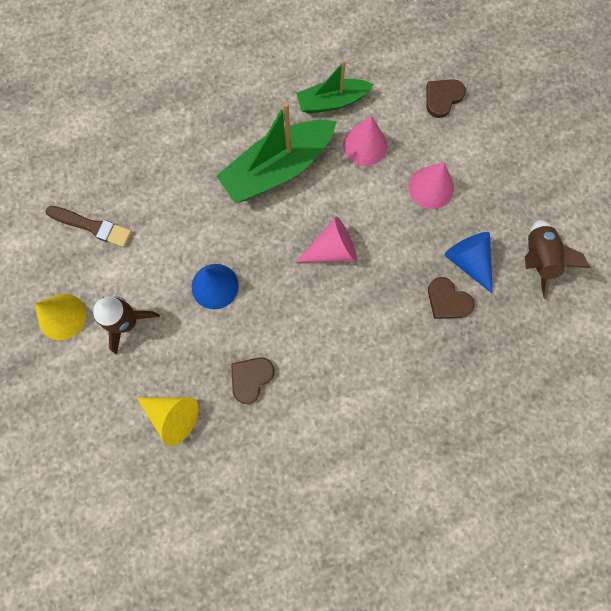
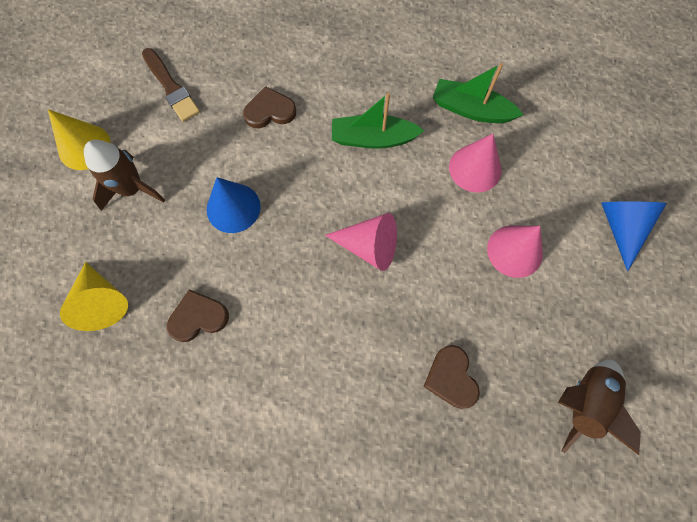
camera: 35 degrees right, 5 degrees down
green boat [216,102,337,204] -> green boat [332,93,424,149], size x0.61
brown heart [427,79,466,118] -> brown heart moved to [243,86,296,128]
blue cone [445,232,493,294] -> blue cone moved to [601,202,667,271]

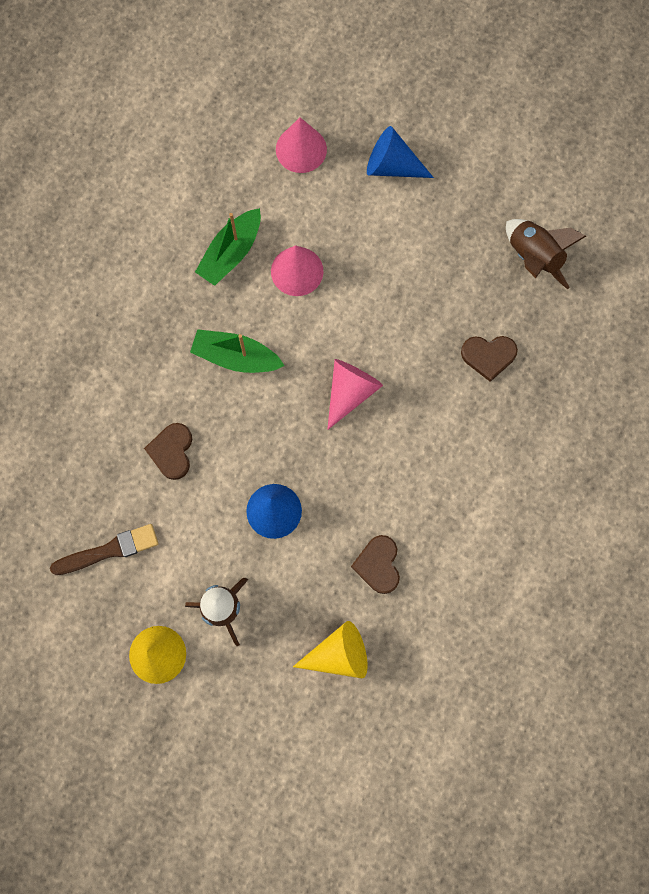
camera: 75 degrees left, 5 degrees up
green boat [332,93,424,149] -> green boat turned 90 degrees clockwise [190,329,285,373]
pink cone [487,226,543,278] -> pink cone moved to [276,117,327,173]

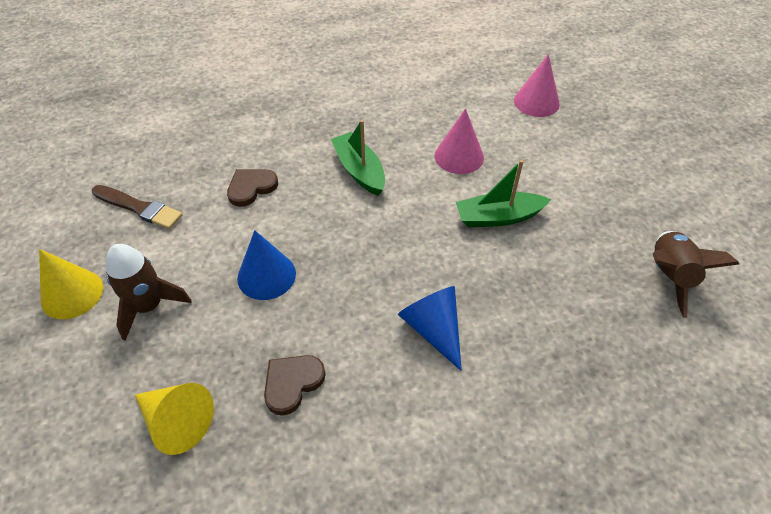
camera: 45 degrees right, 25 degrees down
green boat [195,208,261,286] -> green boat moved to [456,160,551,227]
pink cone [327,359,383,430] -> none
blue cone [367,126,434,178] -> blue cone moved to [398,286,462,371]
brown heart [461,336,518,382] -> none

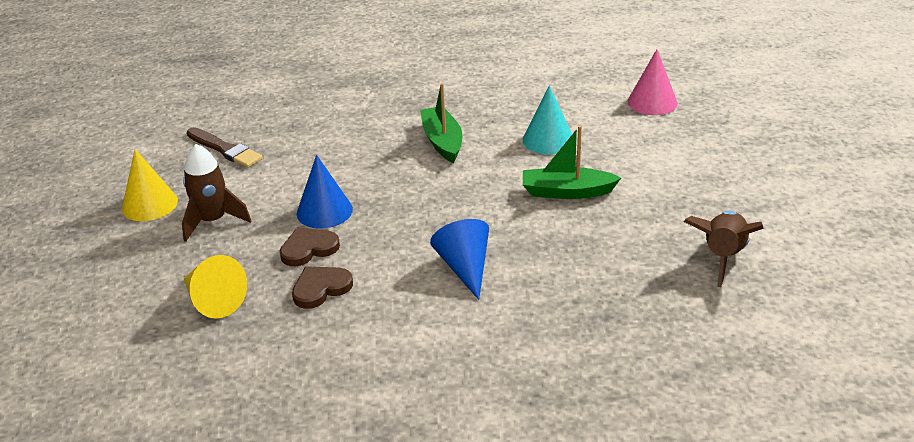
camera: 15 degrees right, 15 degrees down
brown heart [227,169,278,207] -> brown heart moved to [280,227,340,266]
pink cone [435,108,484,174] -> turquoise cone [523,85,572,154]

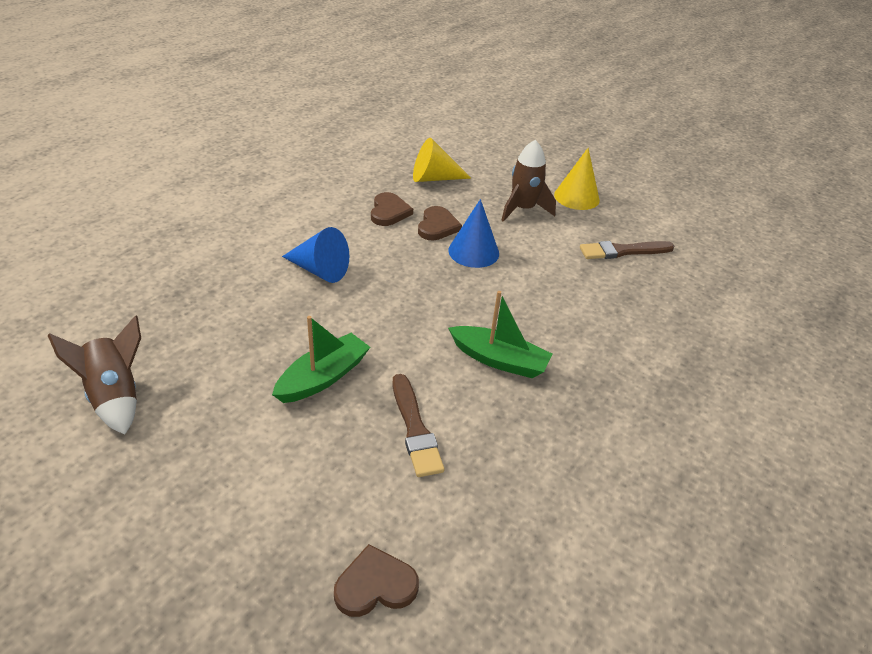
camera: 125 degrees right, 5 degrees up
turquoise cone [523,85,572,154] -> brown brush [392,374,445,477]
pink cone [628,49,678,115] -> brown heart [334,544,419,617]

